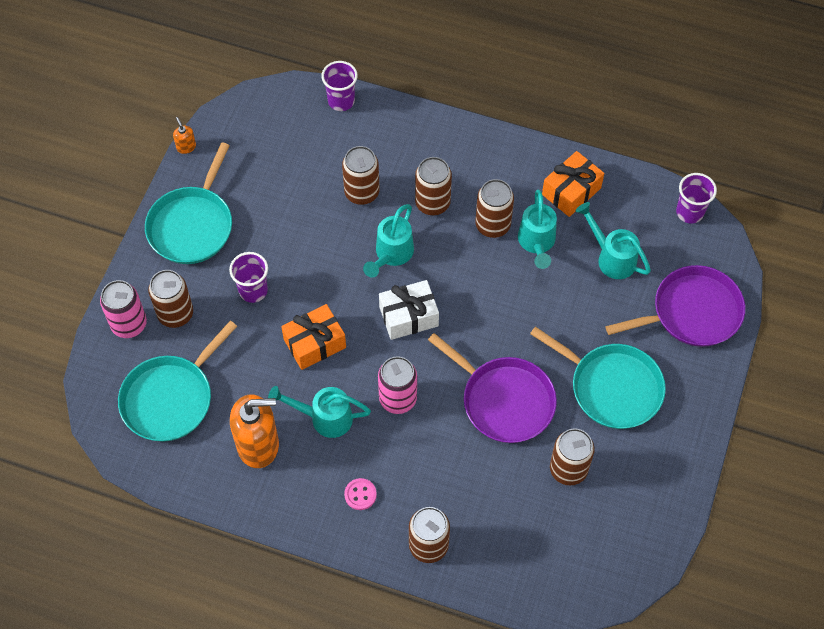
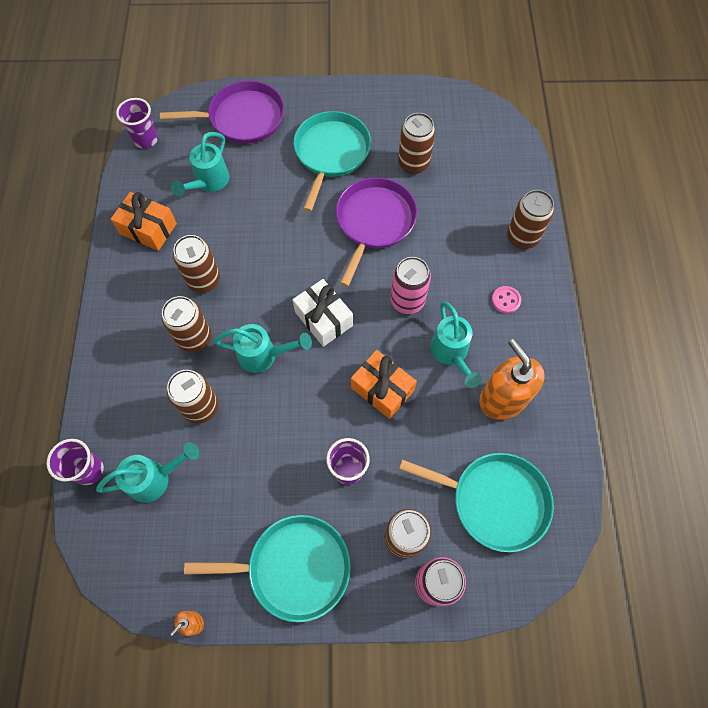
camera: 110 degrees left, 5 degrees up
turquoise watering can [518,189,557,269] -> turquoise watering can moved to [96,442,199,503]
purple pan [605,265,745,347] -> purple pan turned 120 degrees clockwise [160,81,284,144]

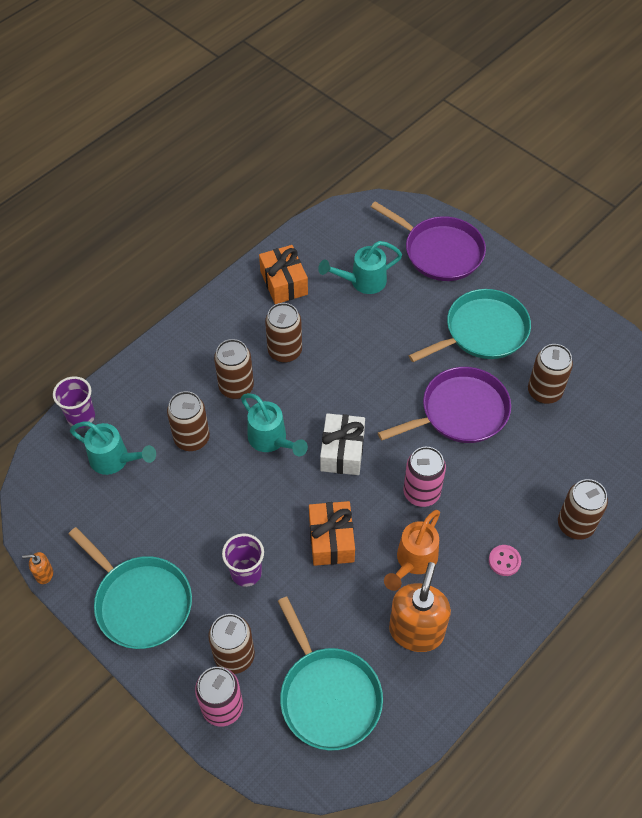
camera: 45 degrees right, 10 degrees down
purple cup [116,98,158,149] -> none
turquoise watering can [430,302,482,388] -> orange watering can [384,510,440,591]

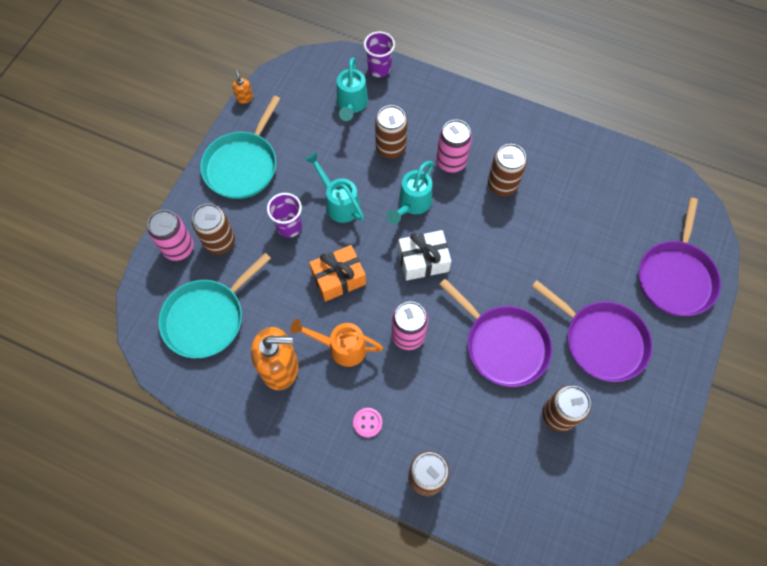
camera: 70 degrees right, 10 degrees up
brown can [214,339,254,399] -> pink can [436,120,472,173]
orange gift [259,245,308,304] -> none
turquoise watering can [318,241,402,294] -> turquoise watering can moved to [305,152,364,223]
turquoise pan [409,289,531,362] -> purple pan [531,280,652,382]

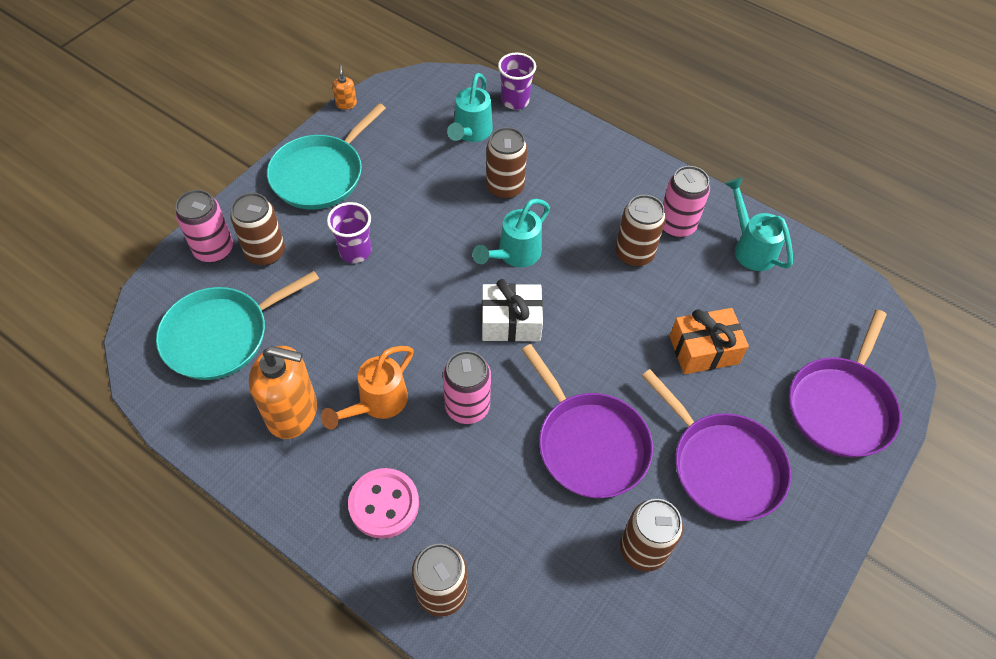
camera: 10 degrees right, 10 degrees down
orange watering can [290,319,383,367] -> orange watering can turned 75 degrees counterclockwise [321,346,414,430]
turquoise watering can [305,152,364,223] -> turquoise watering can moved to [725,177,793,271]
orange gift [309,245,366,302] -> orange gift moved to [670,308,749,374]
pink button [353,408,382,438] -> pink button [348,468,419,539], size x1.77
pink can [436,120,472,173] -> pink can moved to [663,166,710,238]

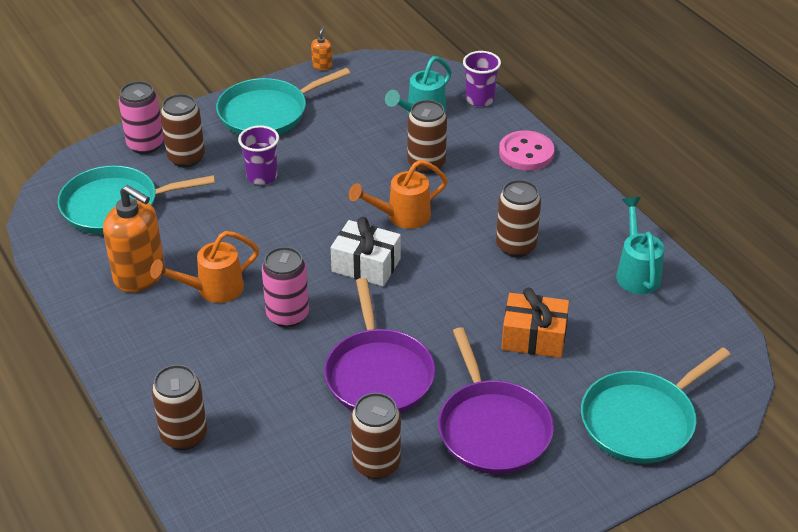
camera: 25 degrees right, 15 degrees down
pink button [348,468,419,539] -> pink button moved to [499,130,554,171]
turquoise watering can [473,199,550,267] -> orange watering can [349,160,448,229]
pink can [663,166,710,238] -> none
purple pan [789,310,901,458] -> turquoise pan [581,347,731,464]

